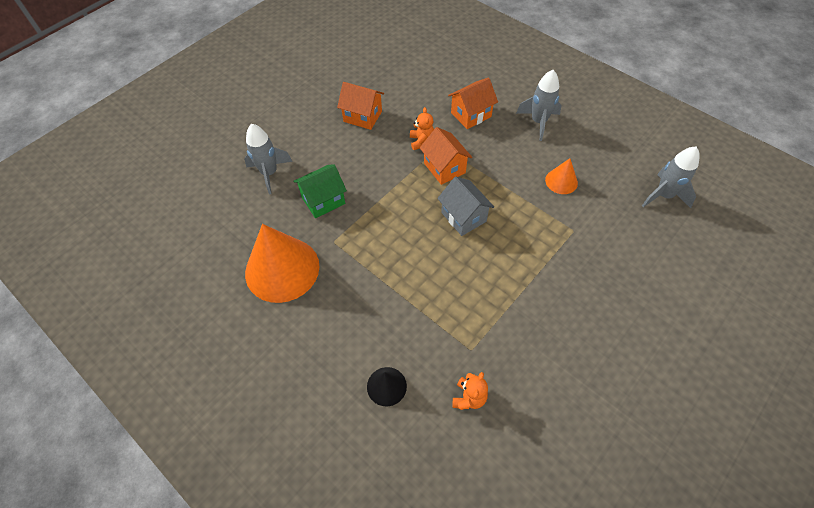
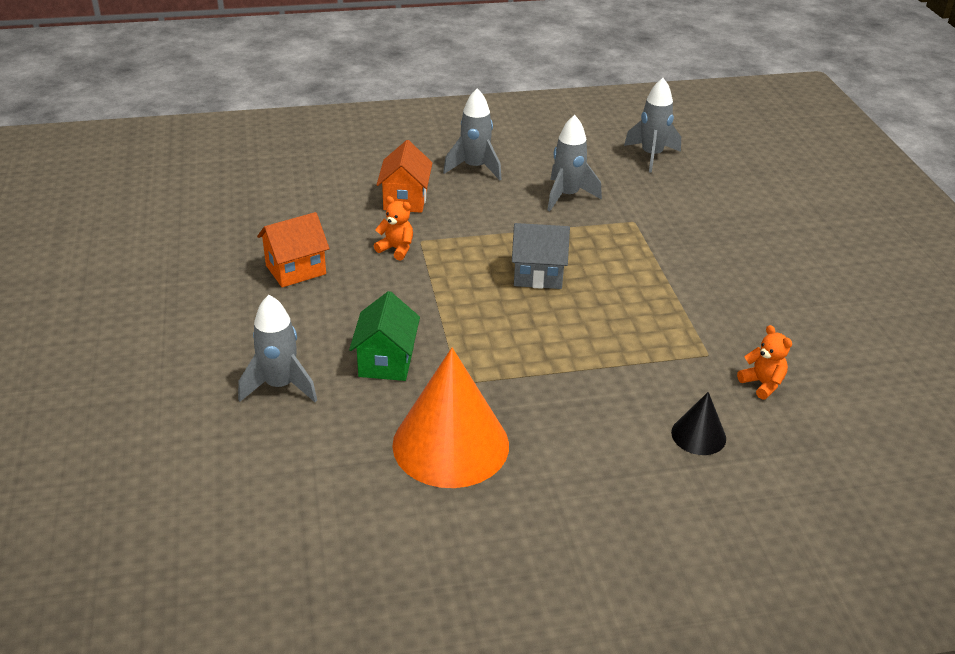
camera: 55 degrees left, 20 degrees down
orange house [420,127,472,185] -> none
orange cone [545,159,578,194] -> grey rocket [548,115,602,211]

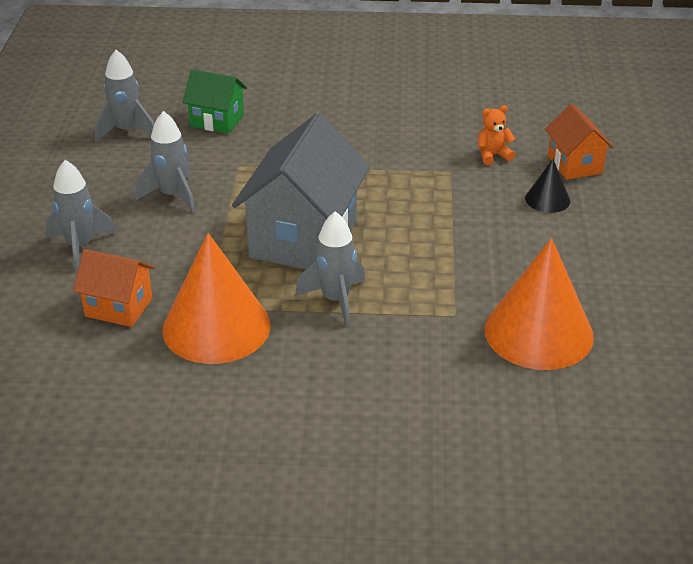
camera: 75 degrees left, 0 degrees up
grey rocket [238,295,317,402] -> grey rocket moved to [295,211,365,327]
orange house [257,212,330,287] -> orange house moved to [545,104,614,180]
green house [349,291,420,381] -> green house moved to [183,69,247,134]
orange teddy bear [374,196,413,260] -> orange cone [162,233,270,364]
grey house [512,223,570,289] -> grey house [232,113,370,269], size x1.89

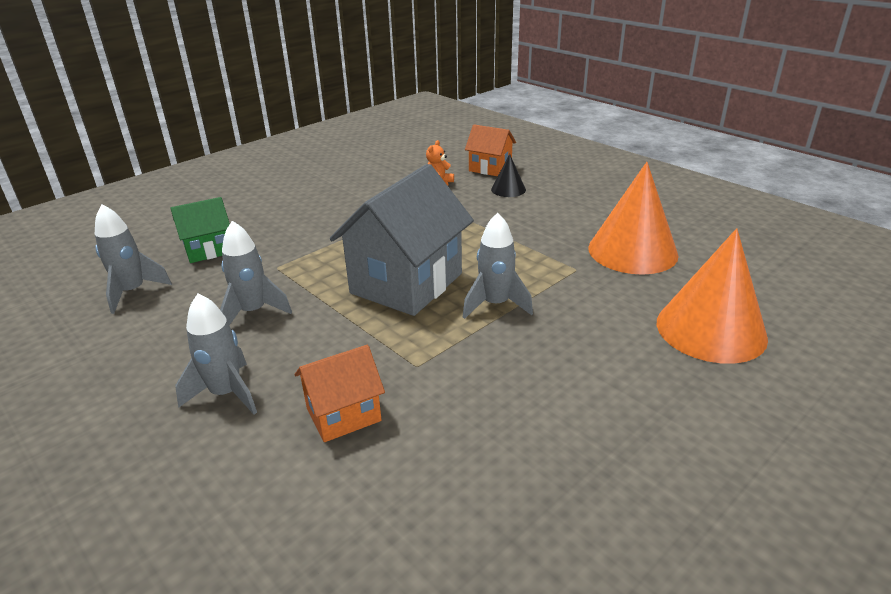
camera: 45 degrees left, 5 degrees down
orange cone [162,233,270,364] -> orange cone moved to [657,228,768,364]
grey house [232,113,370,269] -> grey house turned 60 degrees clockwise [330,164,474,316]

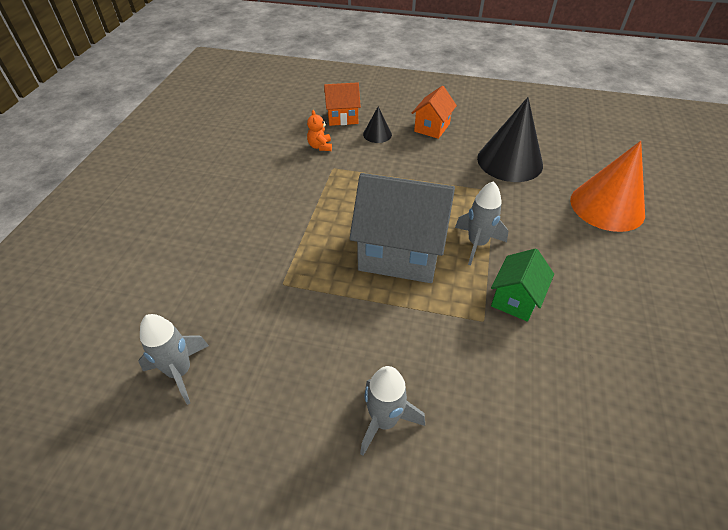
camera: 35 degrees left, 15 degrees up
green house [171,197,230,263] -> green house moved to [491,248,554,322]
grey rocket [220,221,292,325] -> none
orange house [295,345,385,442] -> orange house moved to [412,86,457,139]
grey house [330,164,474,316] -> grey house turned 75 degrees counterclockwise [349,173,455,283]
orange cone [588,162,679,275] -> black cone [477,97,543,182]

